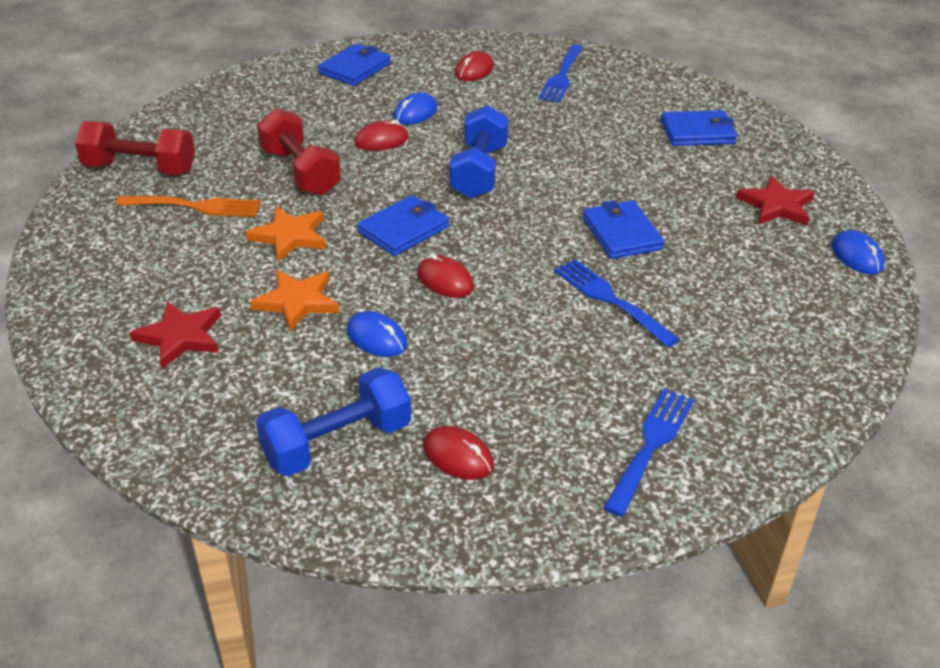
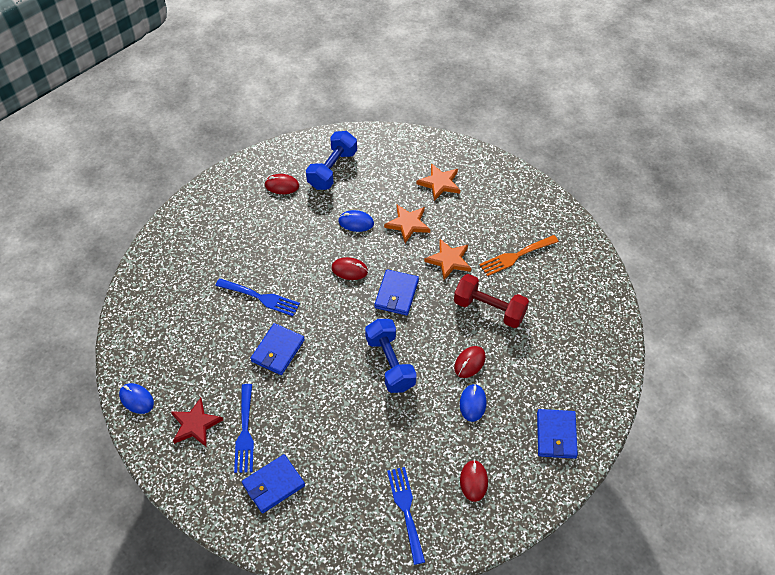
camera: 150 degrees right, 15 degrees up
red dumbbell [75,121,195,175] -> none
red star [129,301,221,369] -> orange star [416,163,460,201]
blue wallet [582,200,664,259] -> blue wallet turned 75 degrees clockwise [250,323,305,375]
blue fork [603,389,694,517] -> blue fork moved to [234,384,254,473]

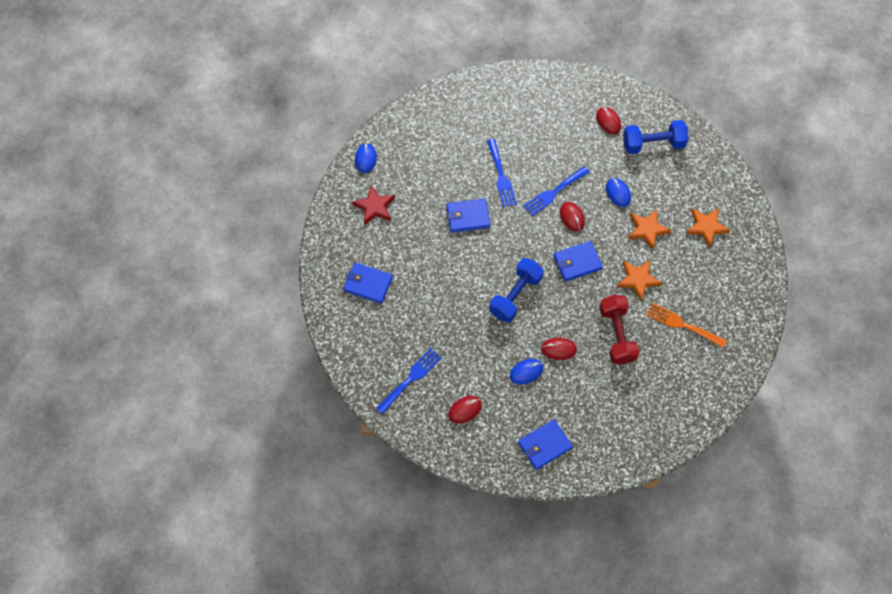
camera: 55 degrees right, 10 degrees up
blue fork [234,384,254,473] -> blue fork moved to [523,166,590,216]

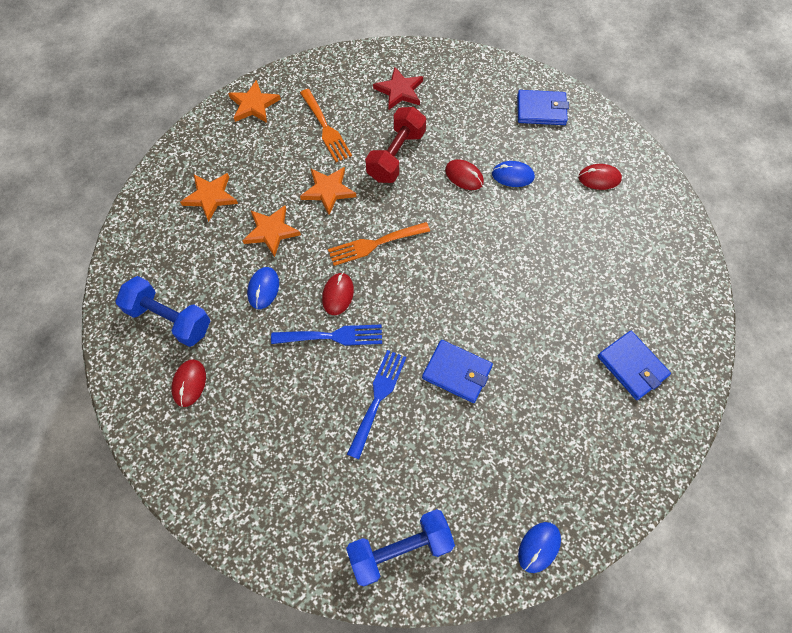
camera: 145 degrees left, 0 degrees up
red star [352,185,395,225] -> red star moved to [373,67,423,110]
blue fork [376,348,442,414] -> none
blue dumbbell [489,258,544,323] -> blue dumbbell moved to [346,509,455,586]
blue wallet [553,241,603,282] -> orange fork [328,222,430,266]
none -> orange star [228,80,281,123]

